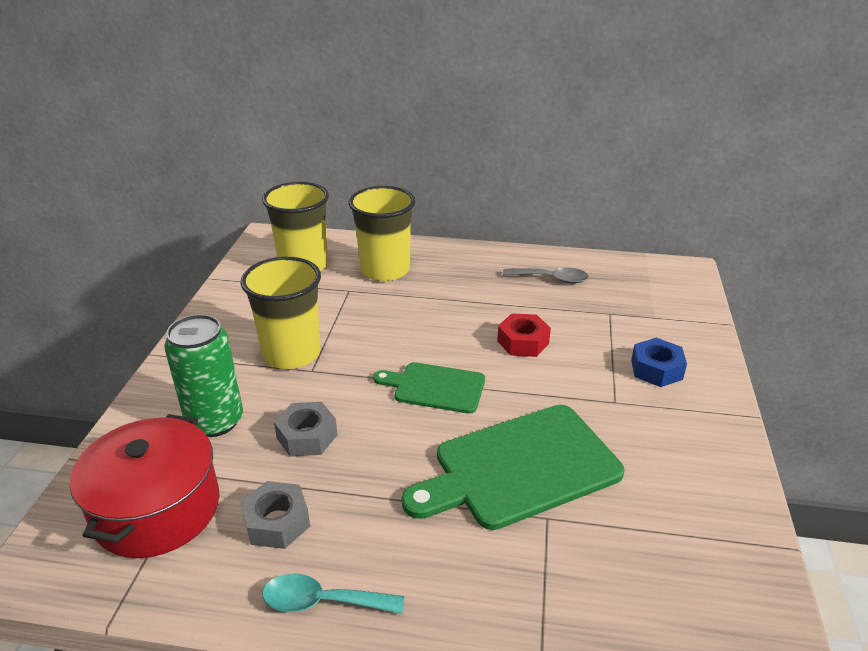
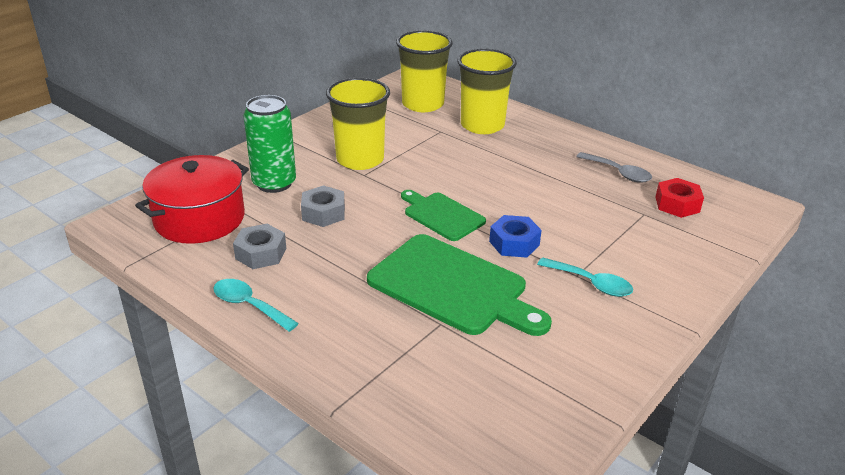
camera: 30 degrees right, 0 degrees up
green cutting board [401,405,624,530] -> green cutting board turned 150 degrees counterclockwise [367,234,552,336]
red nut [497,313,551,357] -> red nut moved to [656,178,704,218]
blue nut [631,338,687,387] -> blue nut moved to [489,215,542,258]
none -> turquoise spoon [537,257,633,297]

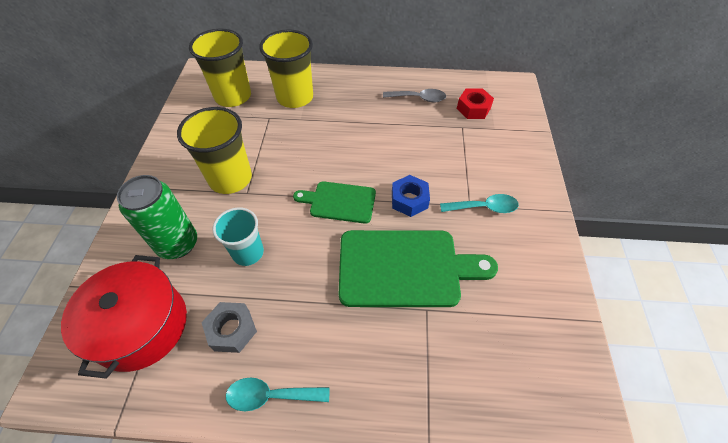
camera: 35 degrees left, 20 degrees up
grey nut [301,185,345,227] -> turquoise cup [213,207,264,266]

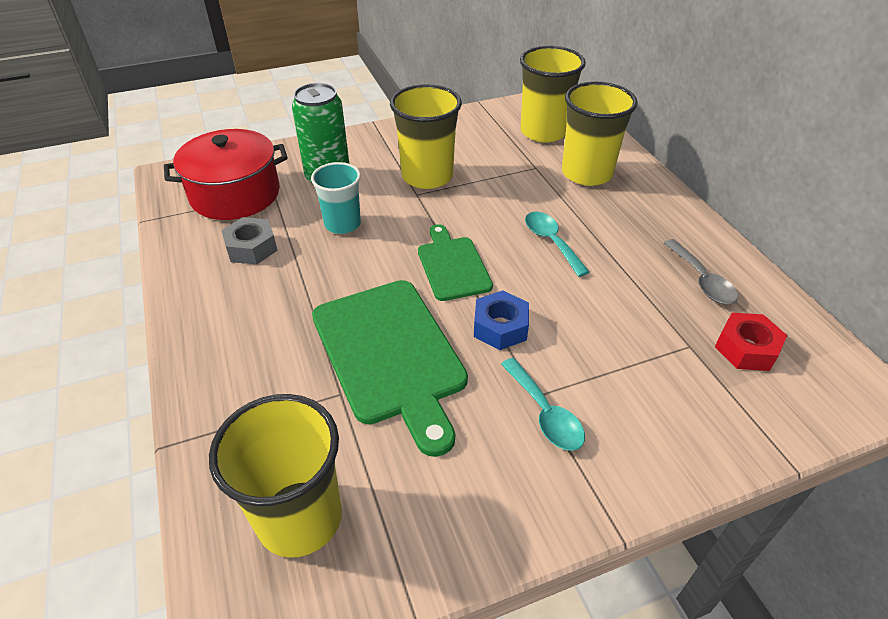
camera: 65 degrees right, 10 degrees down
turquoise spoon [226,378,330,411] -> turquoise spoon moved to [525,212,590,277]
none -> yellow cup [209,394,342,558]

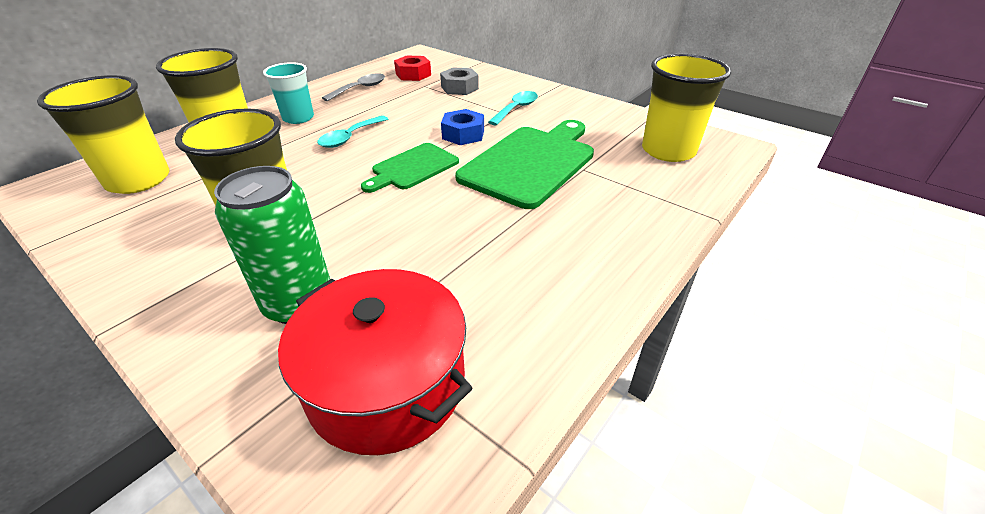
camera: 120 degrees left, 5 degrees down
grey nut [222,217,278,265] -> grey nut moved to [440,67,479,95]
turquoise cup [311,162,361,234] -> turquoise cup moved to [263,62,314,124]

